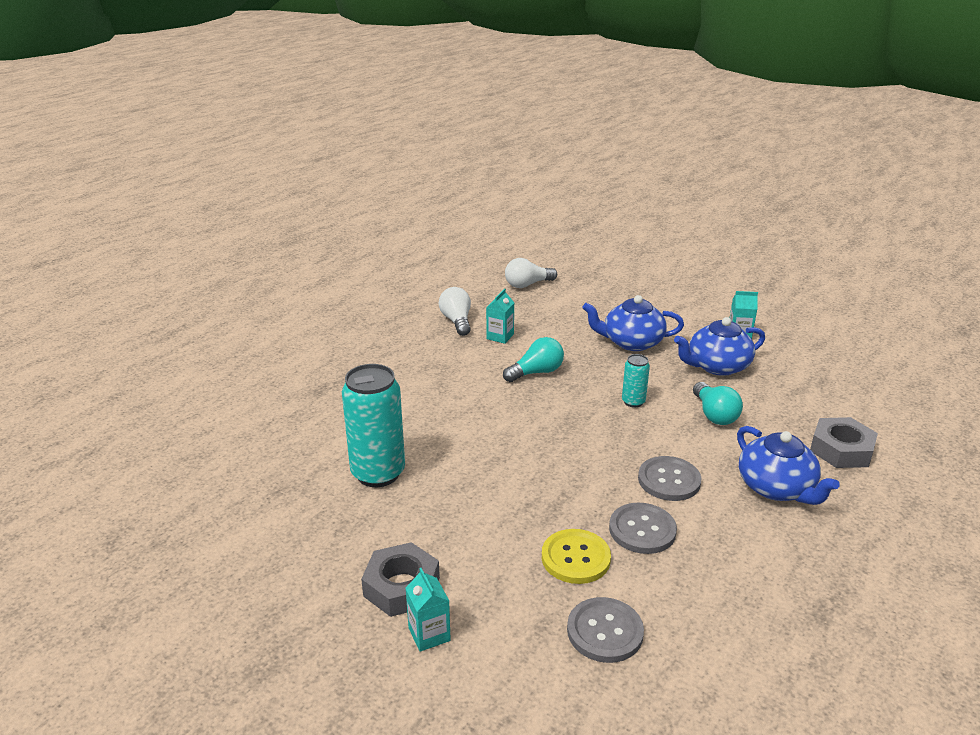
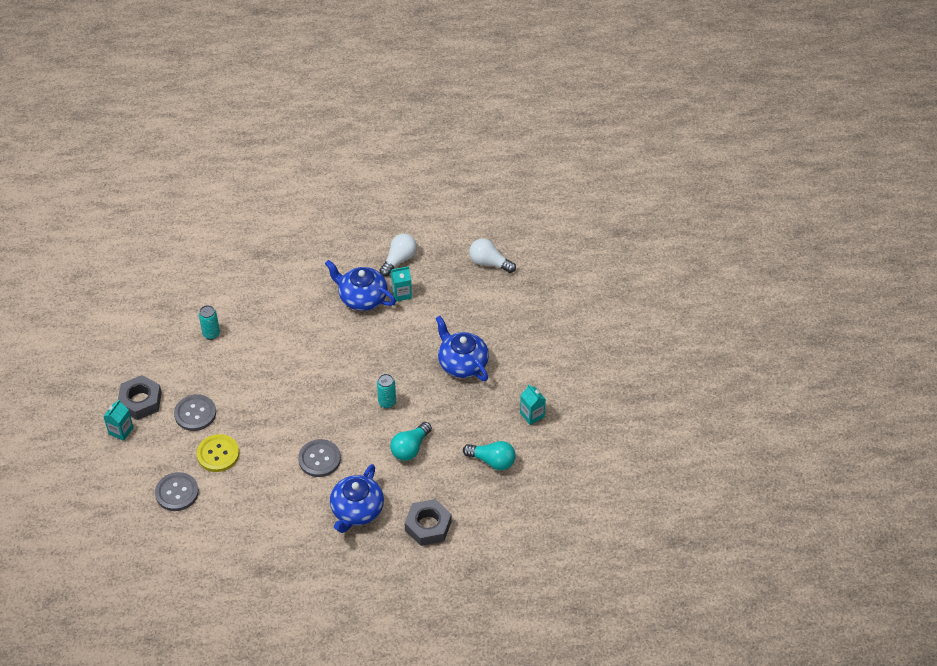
camera: 50 degrees right, 20 degrees up
turquoise can [342,364,405,487] -> turquoise can [199,305,220,340], size x0.49
turquoise light bulb [503,337,564,382] -> turquoise light bulb moved to [463,441,516,470]
grey button [609,503,677,554] -> grey button moved to [174,394,216,431]
blue teapot [674,317,765,376] -> blue teapot moved to [325,260,396,311]

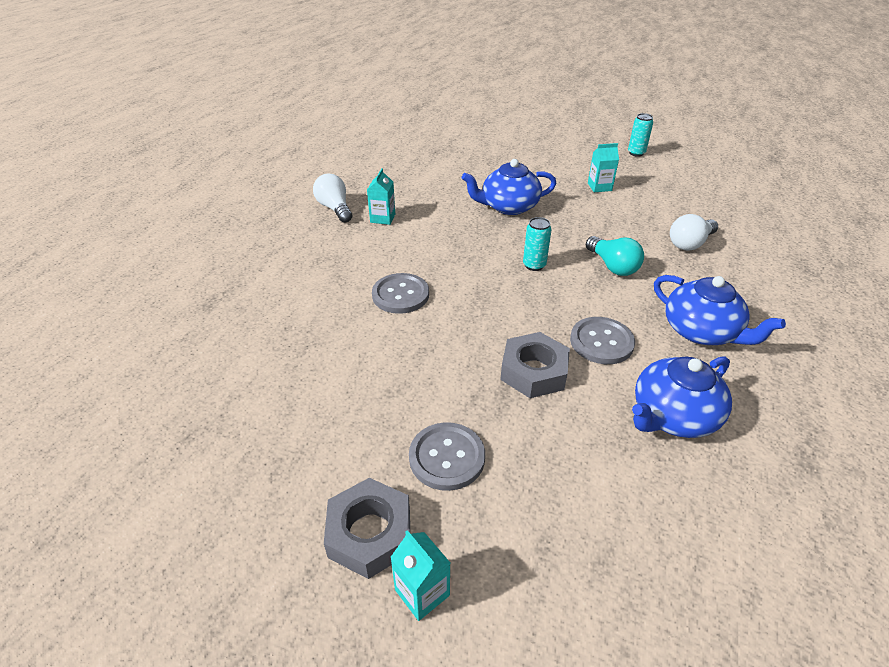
camera: 65 degrees left, 10 degrees down
grey button [155,472,199,511] -> grey button moved to [372,273,429,314]
yellow button [197,434,239,472] -> none
turquoise can [199,305,220,340] -> turquoise can moved to [628,113,653,157]
blue teapot [325,260,396,311] -> blue teapot moved to [632,356,732,438]
grey nut [405,499,452,546] -> grey nut moved to [500,332,570,398]
turquoise light bulb [463,441,516,470] -> none
white light bulb [469,238,516,273] -> white light bulb moved to [670,214,718,251]

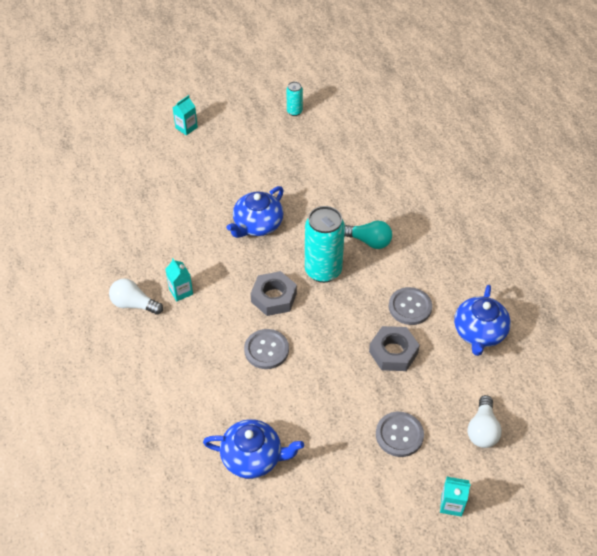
camera: 40 degrees left, 10 degrees up
grey nut [324,478,410,579] -> grey nut moved to [251,271,297,316]
turquoise can [523,217,551,271] -> turquoise can [305,206,345,283], size x2.04
turquoise carton [588,143,619,192] -> turquoise carton moved to [173,95,198,136]
blue teapot [654,275,786,345] -> blue teapot moved to [203,419,304,479]
white light bulb [670,214,718,251] -> white light bulb moved to [468,395,502,448]

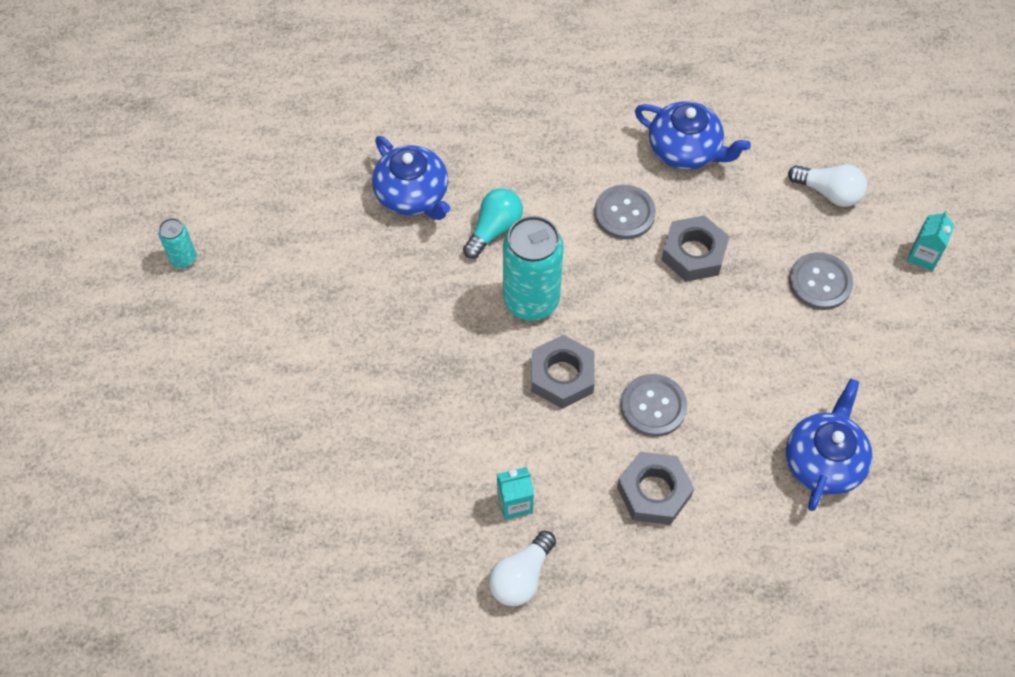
camera: 75 degrees left, 10 degrees up
turquoise carton [173,95,198,136] -> none
blue teapot [226,186,284,238] -> blue teapot moved to [372,136,450,220]
none -> grey nut [617,452,694,525]

